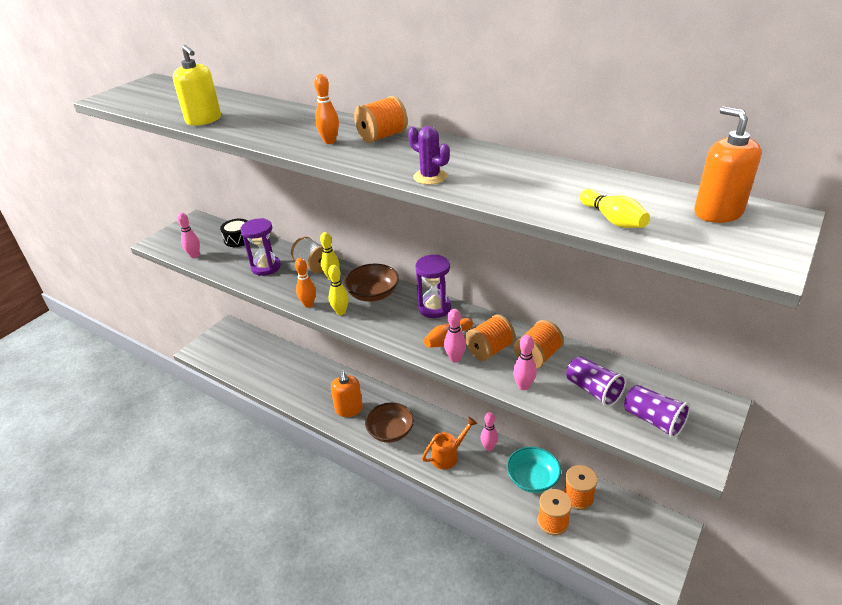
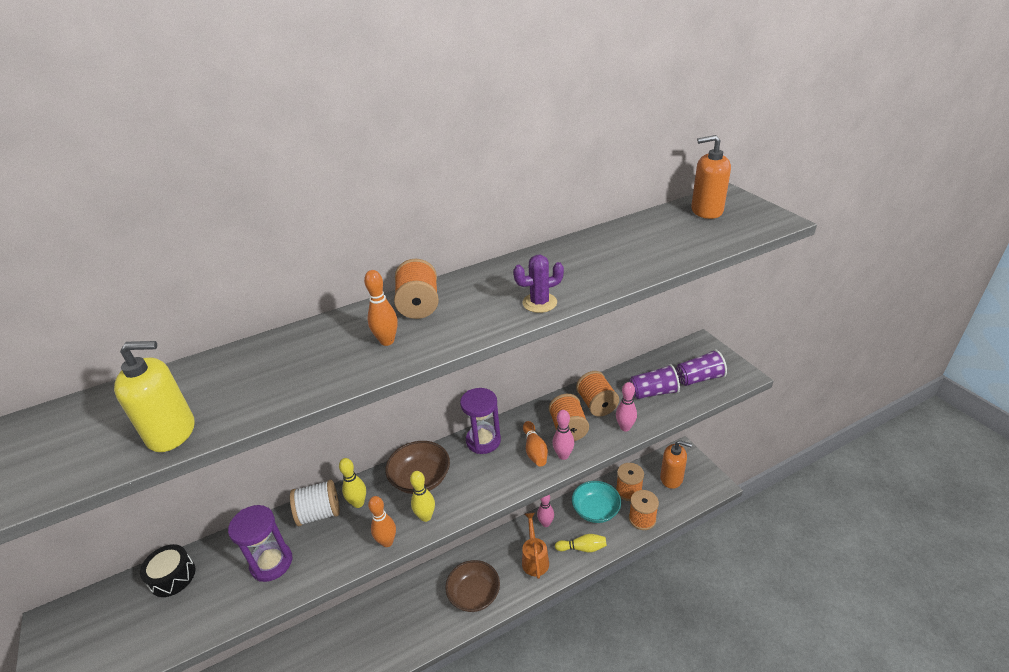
camera: 60 degrees left, 0 degrees up
pink bowling pin [177,213,200,258] -> none
orange soap dispenser [331,370,363,417] -> orange soap dispenser moved to [660,440,692,489]
yellow bowling pin [580,189,650,228] -> yellow bowling pin moved to [555,534,607,552]

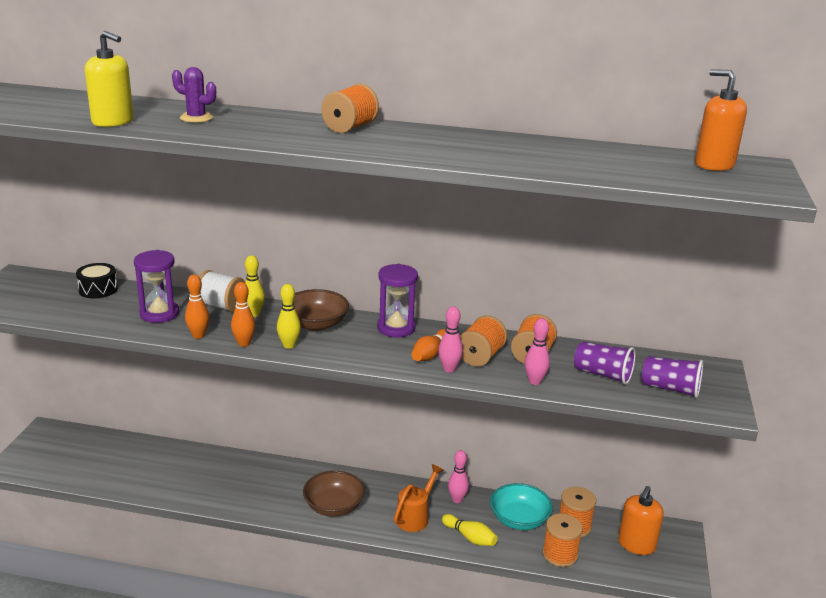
camera: 35 degrees right, 10 degrees down
orange bowling pin [364,270,398,346] -> orange bowling pin moved to [185,274,209,339]
purple cactus [513,255,564,313] -> purple cactus moved to [172,67,216,123]
orange soap dispenser [660,440,692,489] -> orange soap dispenser turned 60 degrees clockwise [618,486,664,555]

